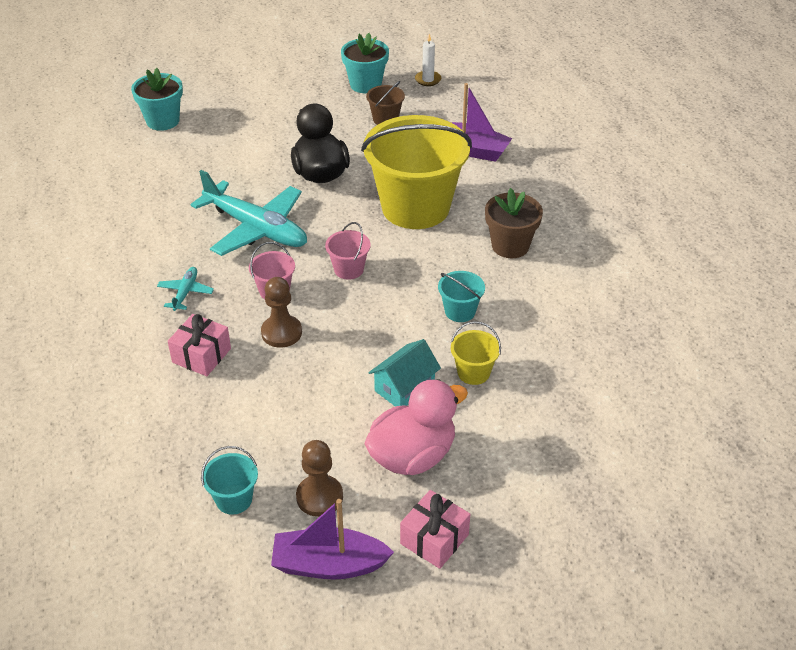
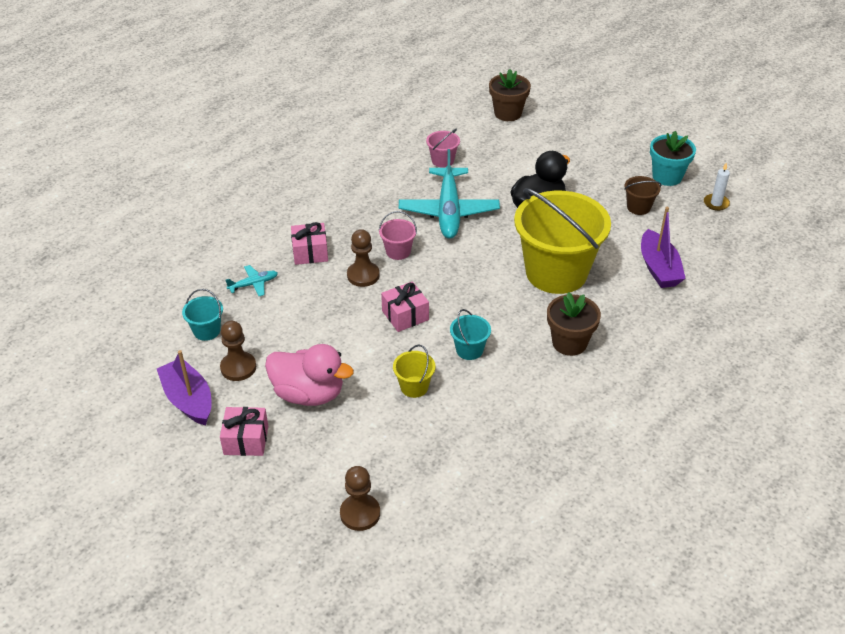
camera: 55 degrees right, 0 degrees up
turquoise flower pot [131,68,183,131] -> brown flower pot [489,69,531,121]
turquoise plane [157,267,214,311] -> turquoise plane moved to [226,265,278,296]
pink bucket [325,222,371,280] -> pink bucket moved to [426,129,460,168]
turquoise house [369,339,441,407] -> none
none -> brown pawn [340,466,380,531]
none -> pink gift [381,281,429,332]

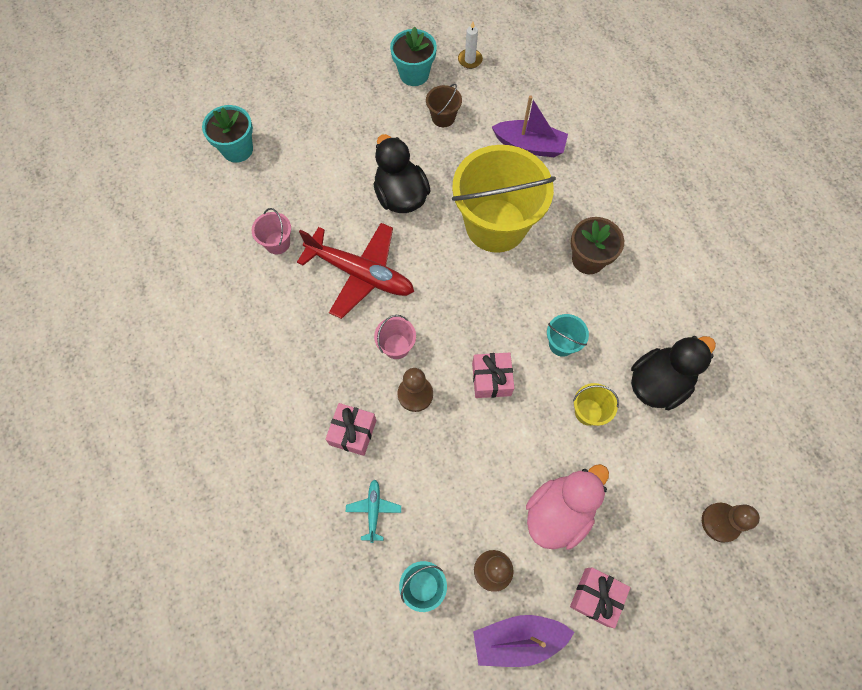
camera: 65 degrees left, 25 degrees up
turquoise plane [399,149,500,239] -> red plane [297,223,414,319]
brown flower pot [489,69,531,121] -> turquoise flower pot [202,105,253,163]
none -> black duck [631,336,716,410]

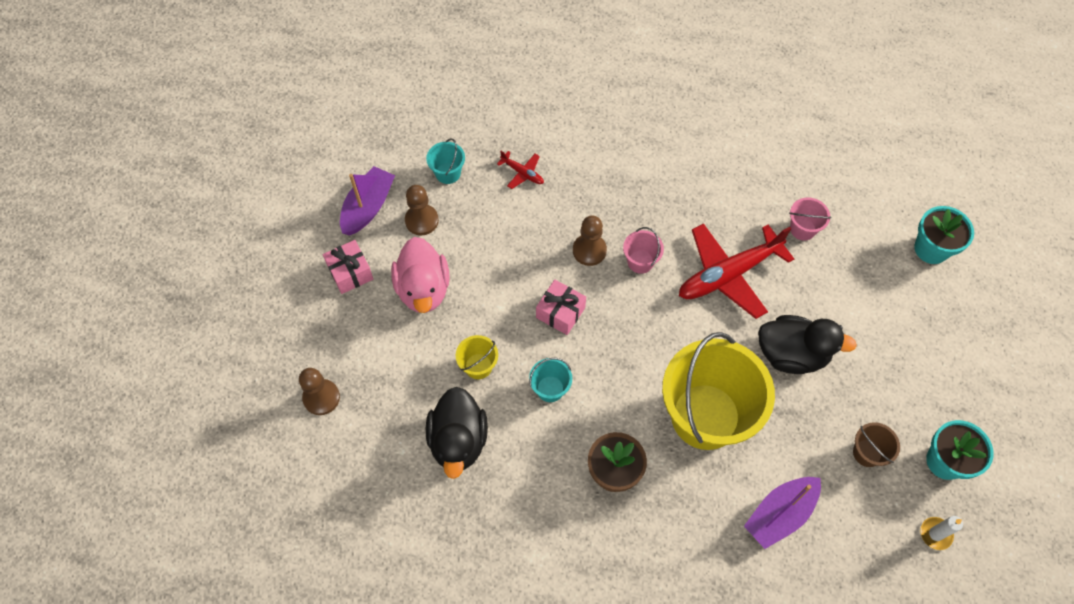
camera: 125 degrees right, 5 degrees down
pink gift [325,403,376,456] -> none
turquoise plane [346,479,401,543] -> red plane [497,151,544,189]

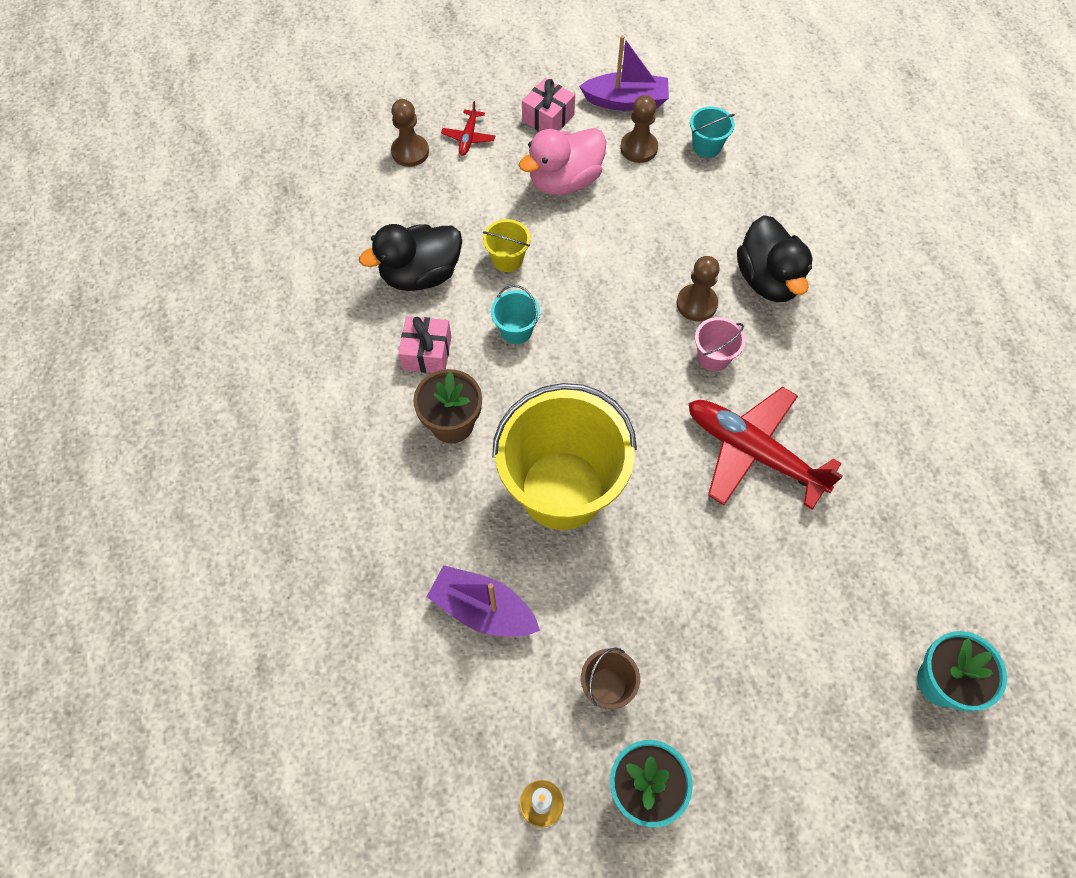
camera: 65 degrees right, 0 degrees up
red plane [497,151,544,189] -> red plane moved to [441,101,495,156]
pink gift [536,280,586,335] -> pink gift moved to [398,316,451,373]
black duck [758,315,857,374] -> black duck moved to [737,215,813,302]
pink bucket [789,198,831,241] -> none

